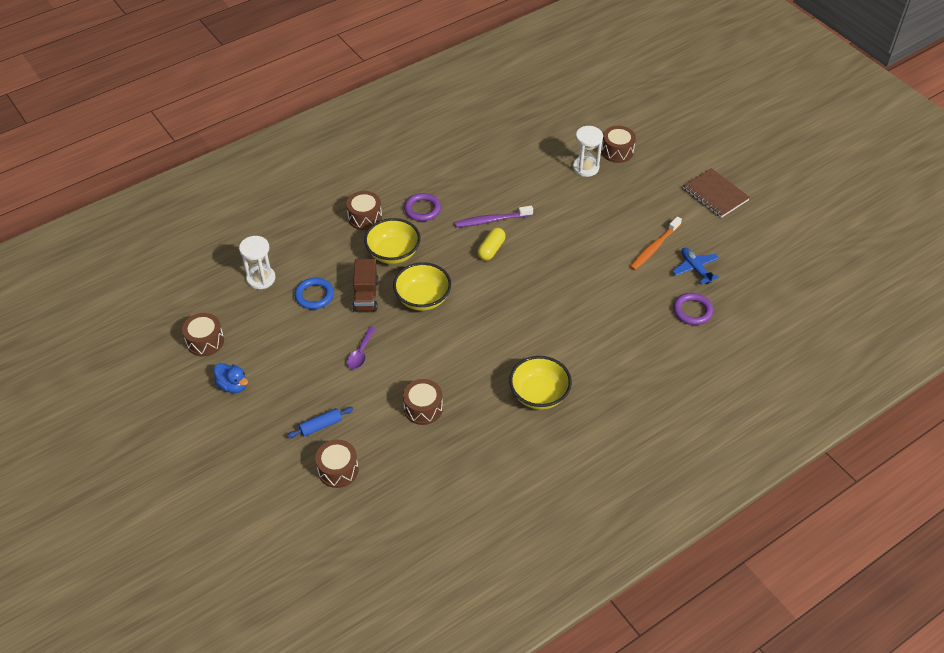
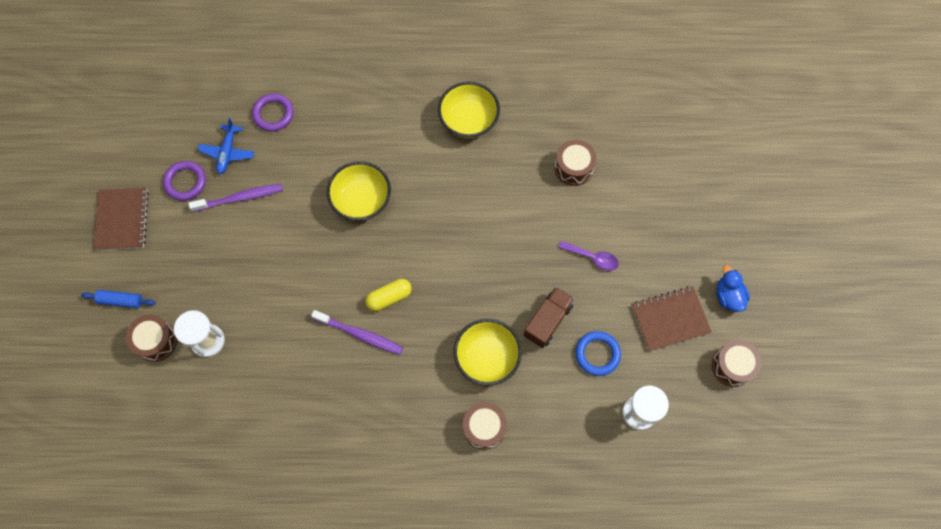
camera: 145 degrees left, 20 degrees up
blue rolling pin [286,407,354,438] -> blue rolling pin moved to [81,290,156,308]
brown drum [315,440,359,488] -> none
purple spoon [347,326,376,369] -> purple spoon turned 60 degrees clockwise [558,241,619,271]
yellow bowl [393,262,451,311] -> yellow bowl moved to [327,161,391,221]
purple ring [404,193,441,221] -> purple ring moved to [163,161,206,201]
orange toothbrush [630,217,682,270] -> purple toothbrush [189,184,283,212]
none -> brown notebook [632,286,712,351]

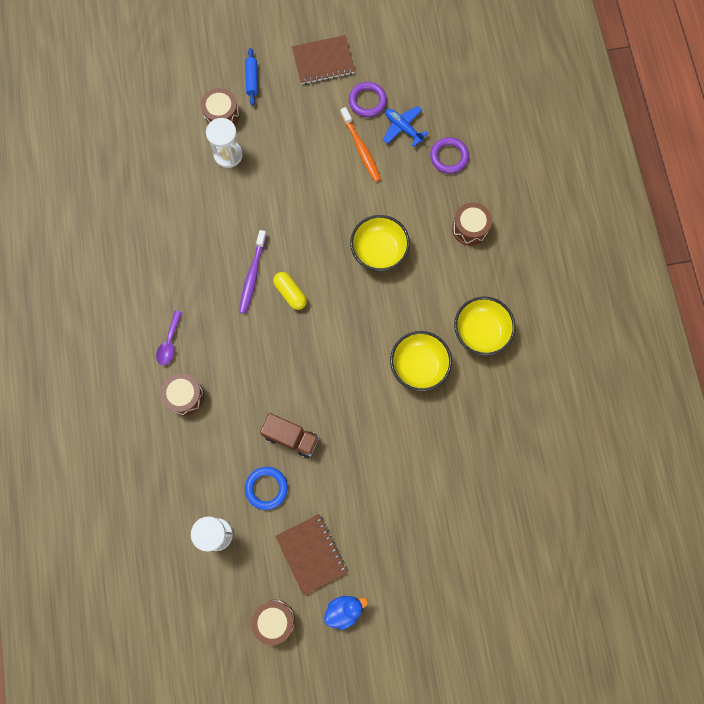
camera: 80 degrees right, 5 degrees up
purple toothbrush [189,184,283,212] -> orange toothbrush [340,107,381,182]
blue plane [198,118,254,174] -> blue plane turned 45 degrees clockwise [383,106,428,147]
yellow bowl [454,319,522,386] -> yellow bowl moved to [390,331,452,391]
brown drum [555,140,597,186] -> brown drum moved to [452,202,492,246]
purple spoon [558,241,619,271] -> purple spoon moved to [156,310,182,365]

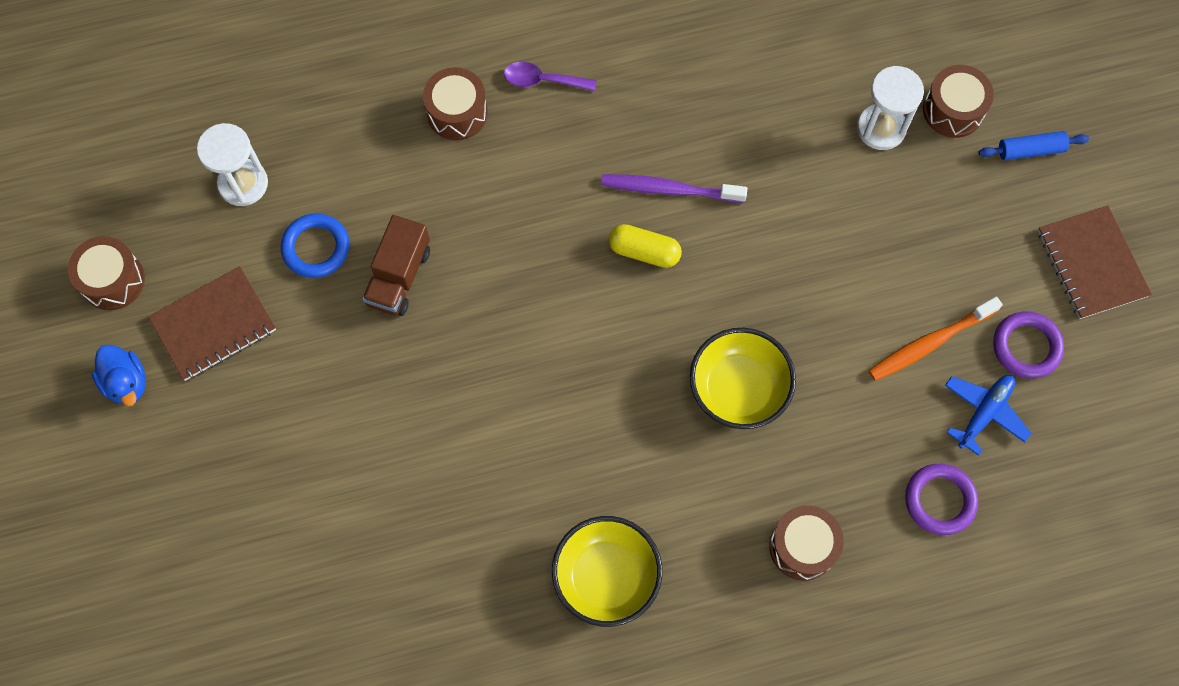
camera: 85 degrees right, 5 degrees down
yellow capsule [273,272,307,310] -> yellow capsule turned 60 degrees clockwise [608,224,682,268]
yellow bowl [390,331,452,391] -> none

